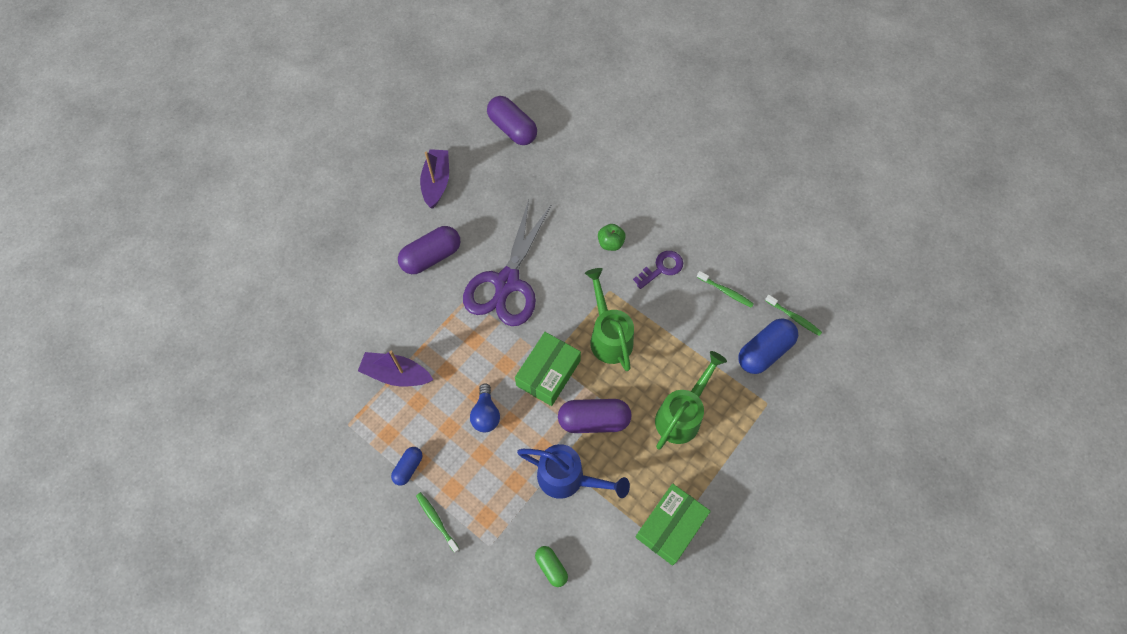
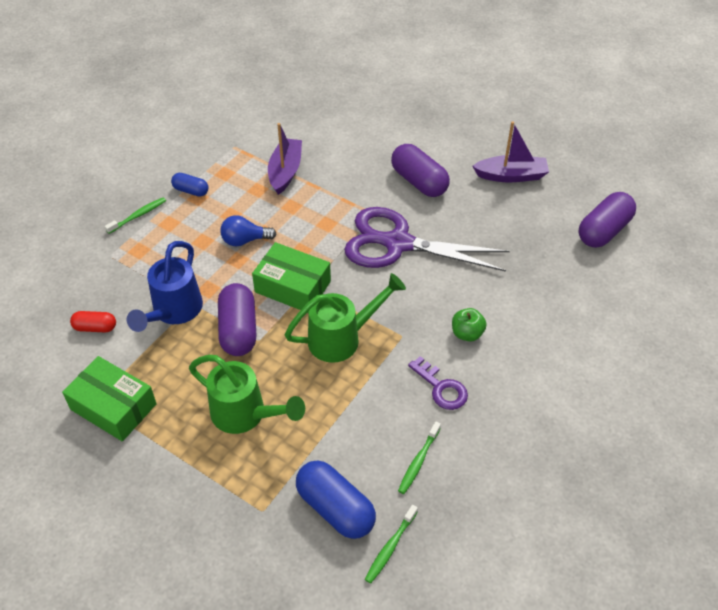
camera: 85 degrees right, 15 degrees down
green capsule [535,546,568,587] -> none
none -> red capsule [70,311,116,332]

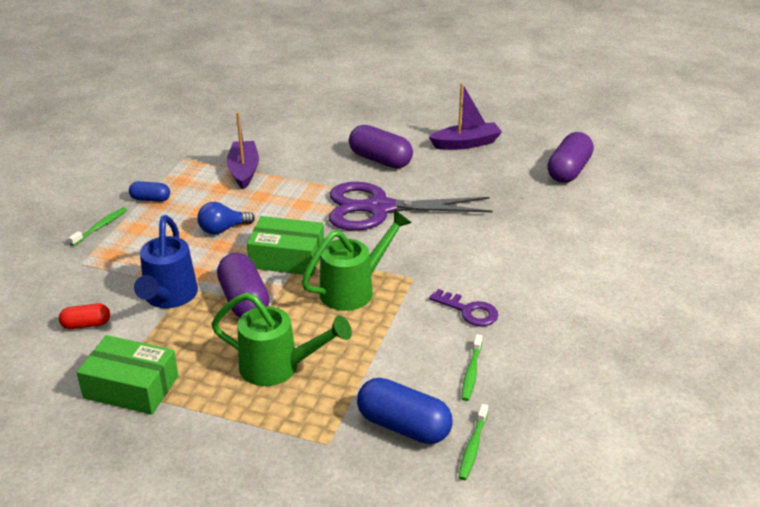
camera: 15 degrees left, 15 degrees down
green apple [452,308,487,342] -> none

